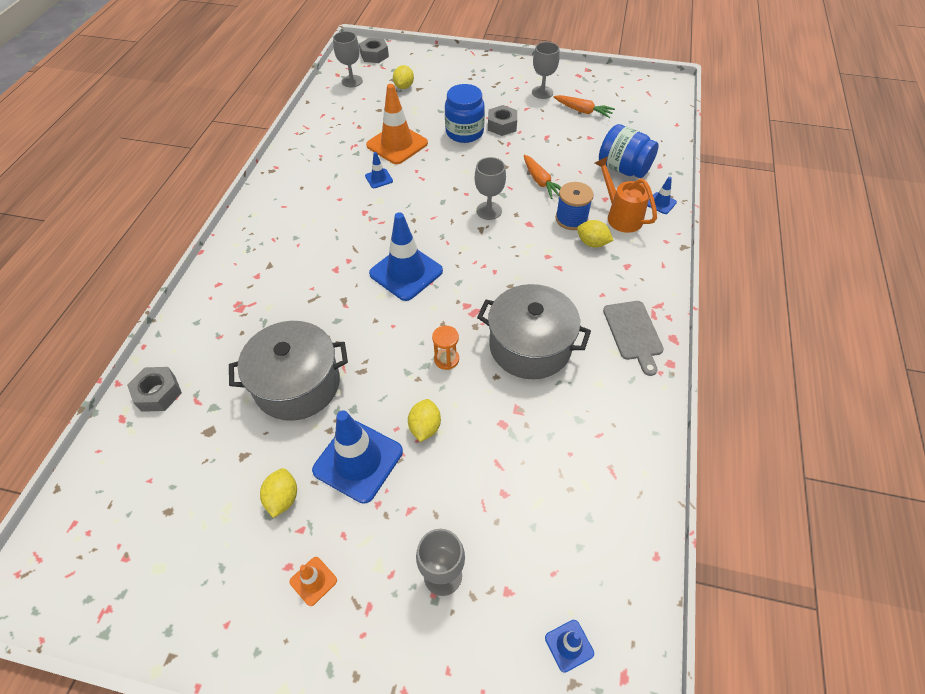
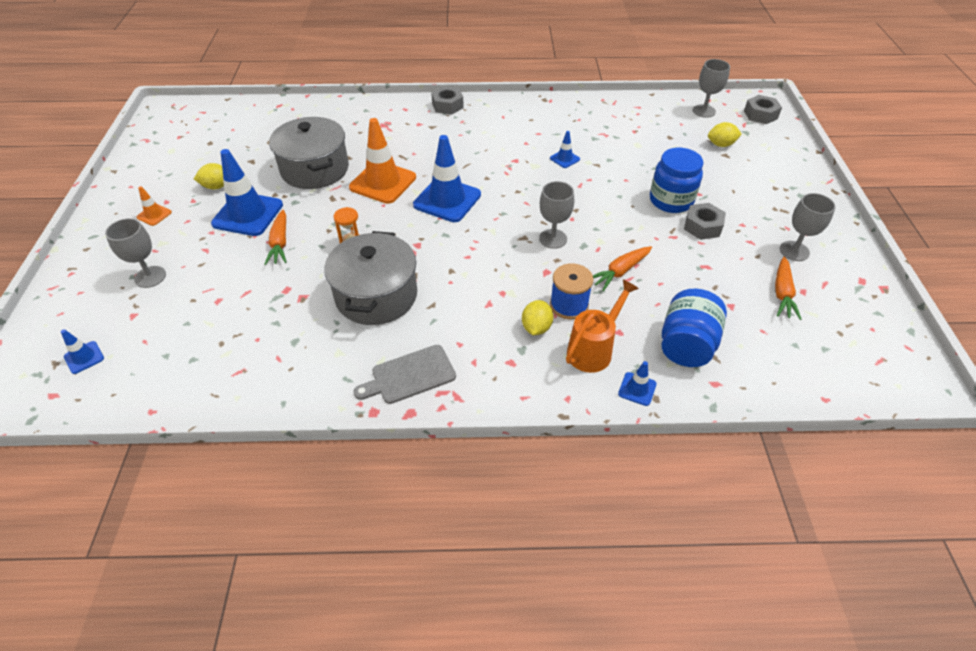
camera: 75 degrees right, 5 degrees down
grey nut [127,367,182,412] -> grey nut moved to [431,86,464,115]
orange traffic cone [366,84,428,164] -> orange traffic cone moved to [349,118,416,204]
yellow lemon [408,399,441,442] -> orange carrot [264,210,287,265]

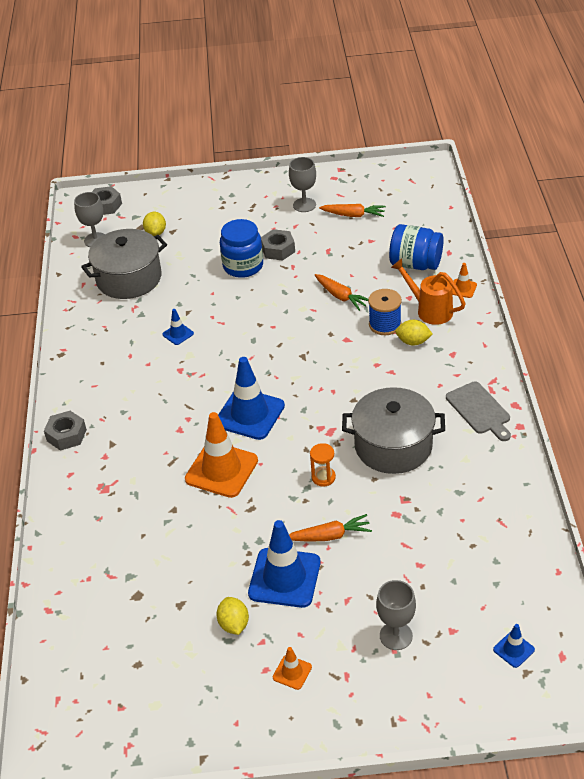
camera: 90 degrees left, 5 degrees down
grey pot [269,117,349,189] -> grey pot moved to [81,229,167,299]
grey goblet [539,181,574,249] -> none
blue traffic cone [618,361,657,406] -> orange traffic cone [452,263,477,298]

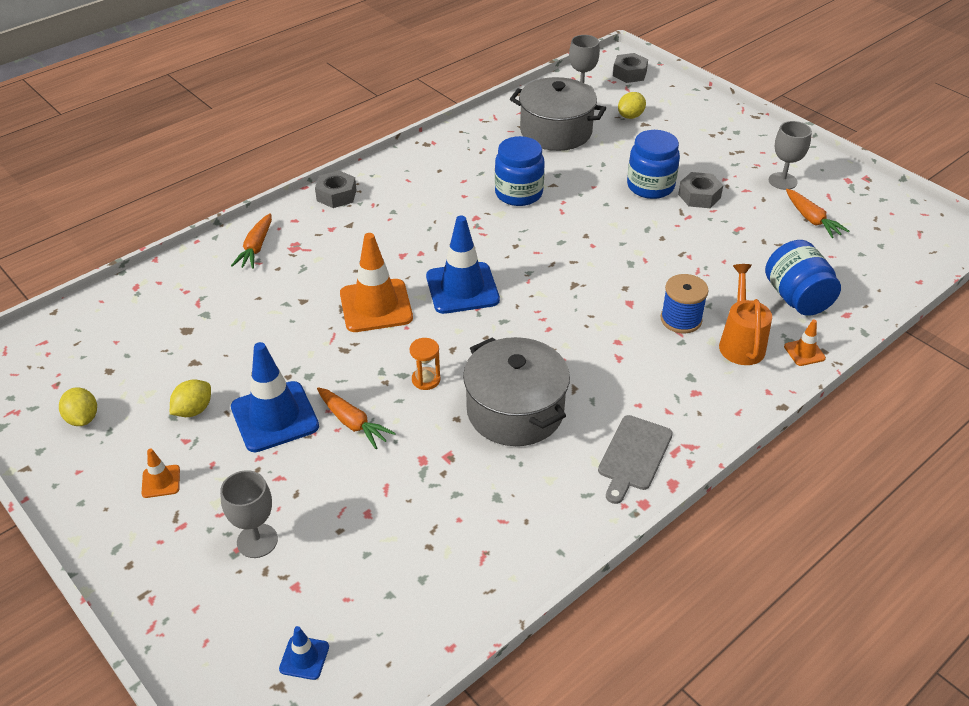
camera: 50 degrees right, 0 degrees up
blue traffic cone [162,309,194,345] -> blue jar [495,136,545,206]
orange carrot [315,274,368,311] -> orange carrot moved to [231,213,272,269]
yellow lemon [395,320,433,345] -> yellow lemon moved to [59,387,97,426]

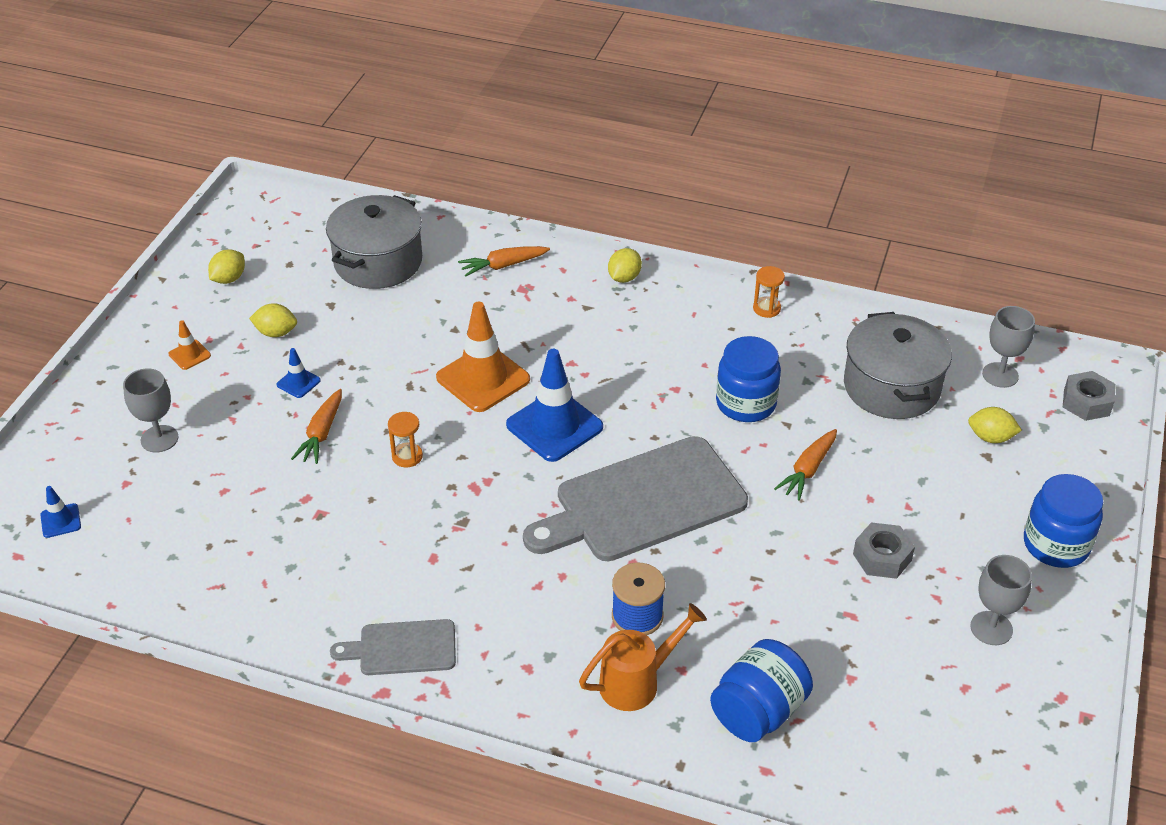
camera: 60 degrees right, 0 degrees up
blue traffic cone [231,342,319,452] -> blue traffic cone [276,348,321,398], size x0.46
grey nut [315,170,356,208] -> yellow lemon [608,248,642,283]
grey pot [463,337,570,446] -> grey pot moved to [326,195,422,289]
blue jar [627,130,680,199] -> blue jar moved to [1024,474,1103,568]
orange traffic cone [784,320,826,366] -> none
orange carrot [786,189,849,238] -> orange carrot moved to [774,429,837,501]
none -> grey cutting board [523,436,748,561]
none -> orange hourglass [753,266,785,318]

